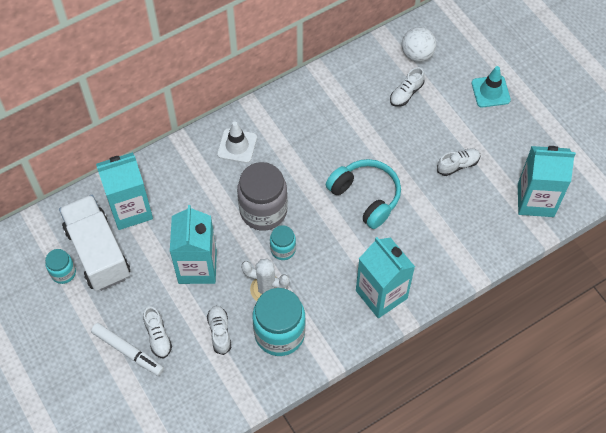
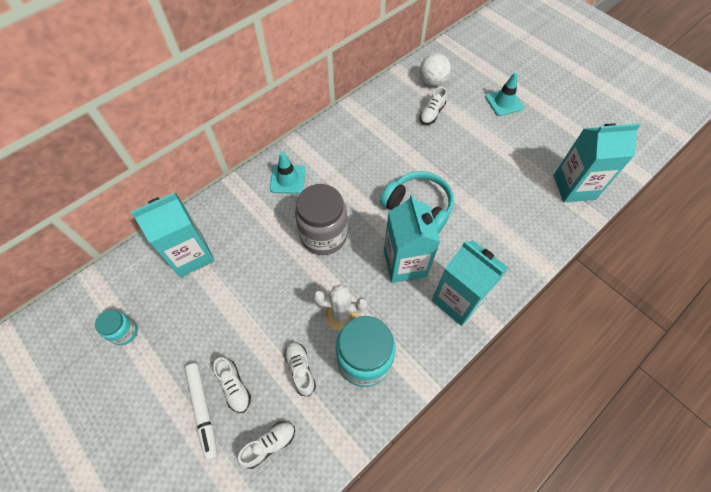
camera: 10 degrees left, 0 degrees up
white truck [59,195,130,291] -> none
white marker [91,323,164,376] -> white marker turned 45 degrees clockwise [184,363,218,461]
turquoise carton [170,205,217,284] -> turquoise carton moved to [384,194,440,283]
white traffic cone [217,122,257,163] -> turquoise traffic cone [270,152,306,194]
turquoise jar [270,225,296,260] -> none
white shoe [437,149,481,176] -> white shoe moved to [237,421,295,469]

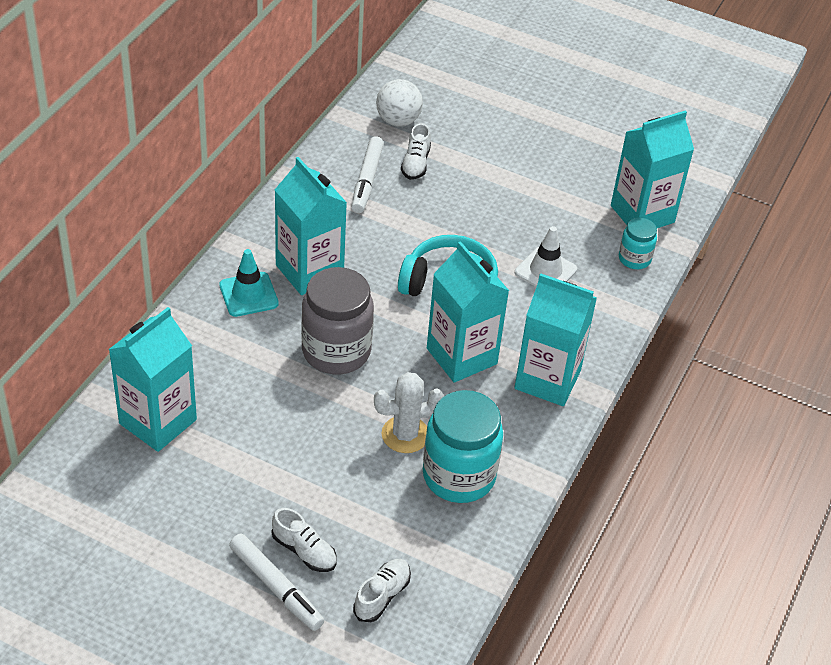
camera: 25 degrees left, 15 degrees down
turquoise jar [95,310,138,345] -> turquoise jar moved to [619,218,657,269]
white shoe [284,342,316,396] -> none
turquoise traffic cone [485,72,524,116] -> none
none -> turquoise carton [275,157,347,295]
none -> white marker [351,136,384,213]
none -> white traffic cone [515,226,577,287]

